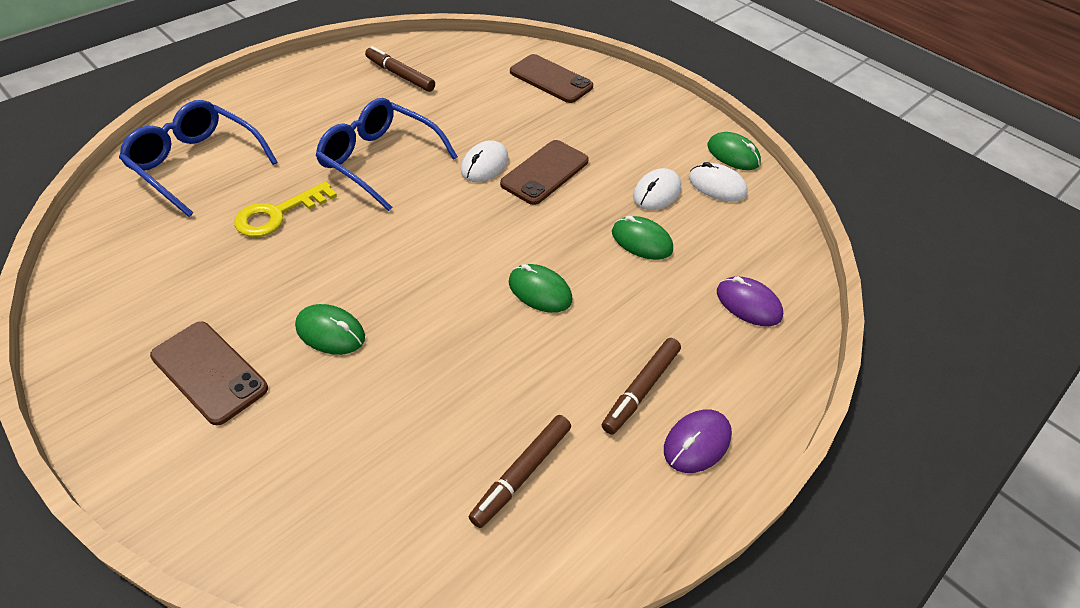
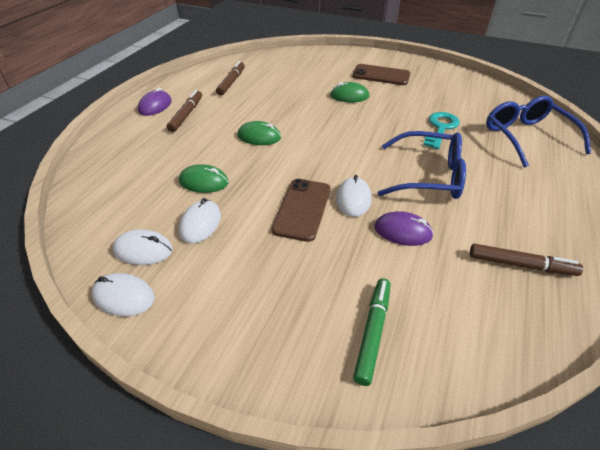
camera: 160 degrees right, 5 degrees down
blue glasses [119,100,278,217] -> blue glasses turned 120 degrees counterclockwise [486,96,591,168]
yellow key [234,182,337,237] -> turquoise key [423,112,460,149]
brown phone [510,54,593,103] -> green marker [353,278,391,386]
green mouse [707,132,761,170] -> white mouse [91,273,155,316]
purple mouse [717,276,783,326] -> purple mouse moved to [374,211,434,246]

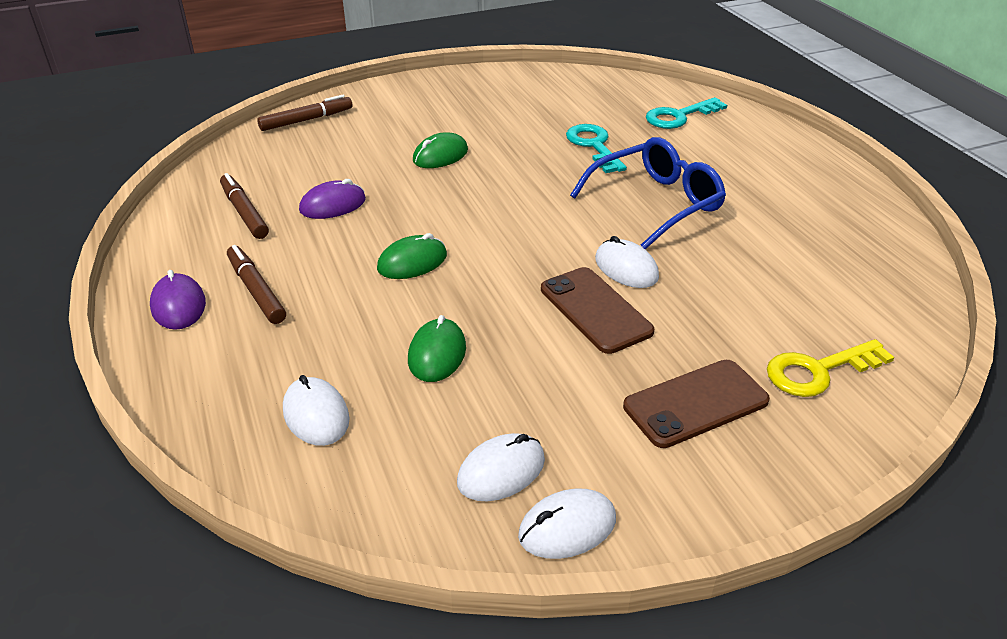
camera: 45 degrees left, 5 degrees down
green mouse [179,164,229,193] -> green mouse turned 45 degrees counterclockwise [408,315,466,382]
white mouse [179,198,221,244] -> white mouse moved to [283,375,349,446]
brown phone [352,64,410,85] -> brown phone moved to [623,360,770,448]
green marker [353,278,391,386] -> yellow key [767,339,894,397]
purple mouse [374,211,434,246] -> purple mouse moved to [299,179,366,219]
brown marker [470,244,583,276] -> brown marker moved to [257,95,352,131]
blue glasses [486,96,591,168] -> turquoise key [646,97,727,129]

